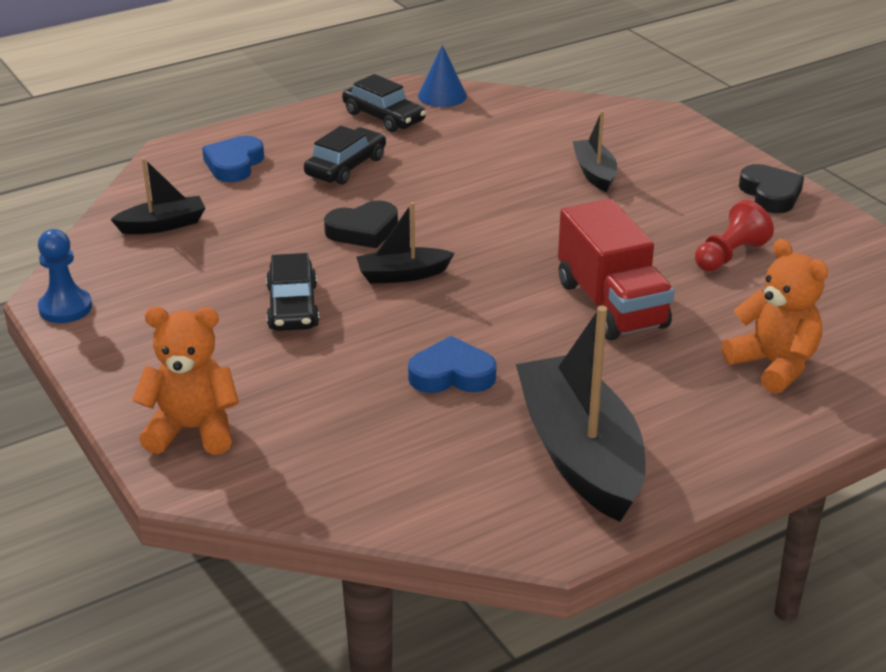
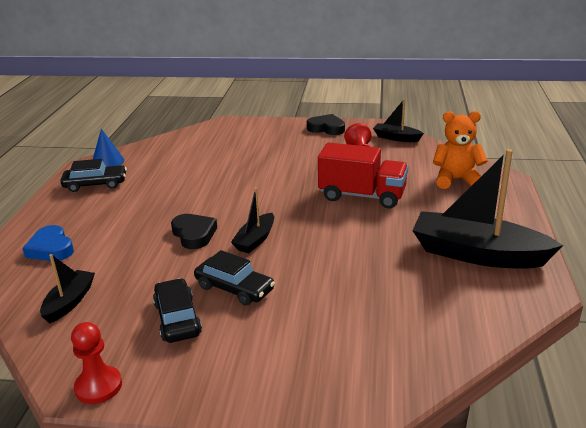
camera: 50 degrees left, 5 degrees down
blue pawn [38,229,92,323] -> red pawn [71,322,122,404]
orange teddy bear [132,307,239,455] -> none
black car [304,126,386,185] -> black car moved to [153,278,202,343]
black heart [324,200,398,248] -> black heart turned 45 degrees counterclockwise [171,214,217,249]
blue heart [408,336,497,393] -> none
black boat [573,111,617,192] -> black boat moved to [373,99,424,142]

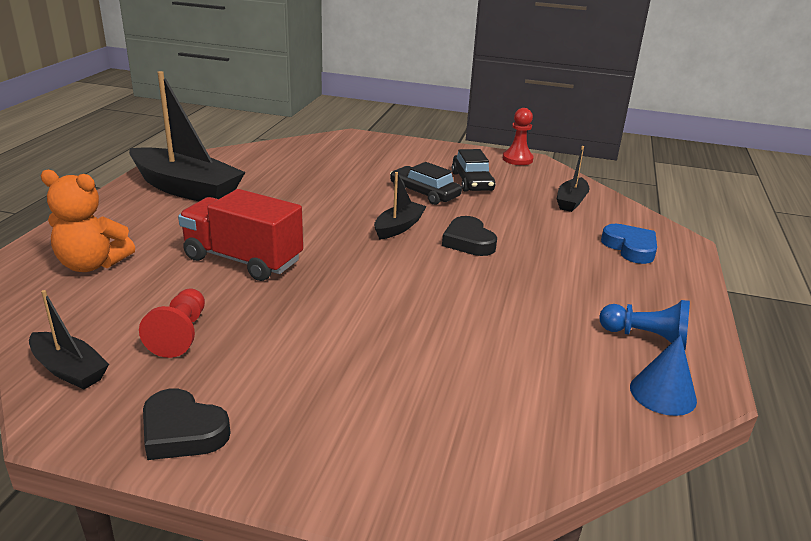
camera: 175 degrees left, 0 degrees up
black car [60,159,127,192] -> blue pawn [599,300,690,350]

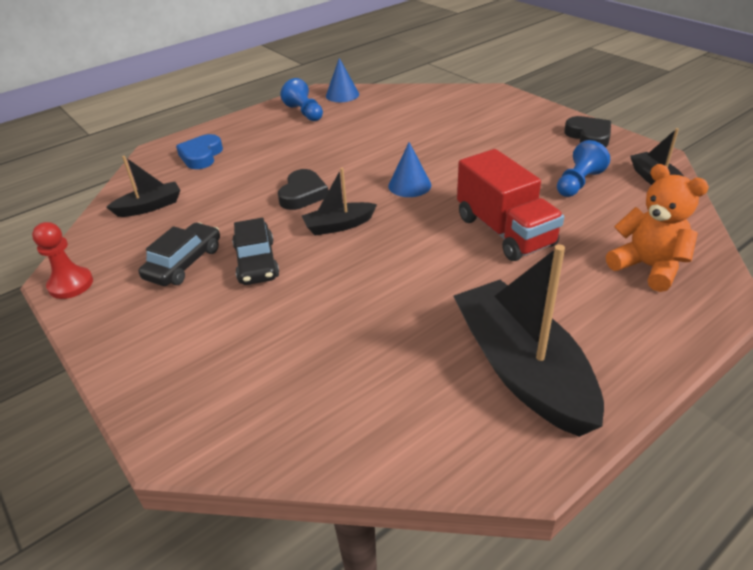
camera: 140 degrees left, 10 degrees up
red pawn [139,288,205,358] -> blue pawn [557,140,610,197]
none -> blue cone [388,142,431,197]

